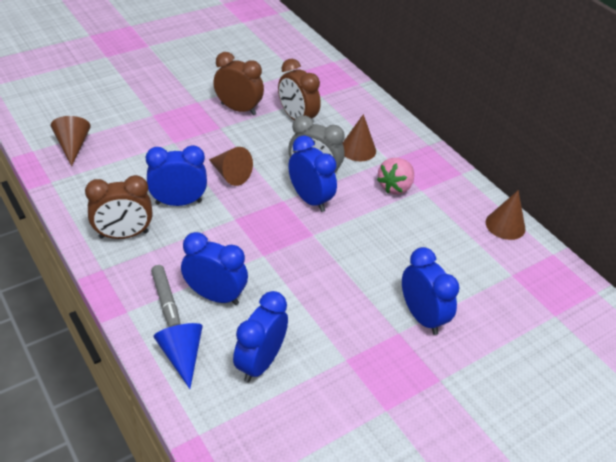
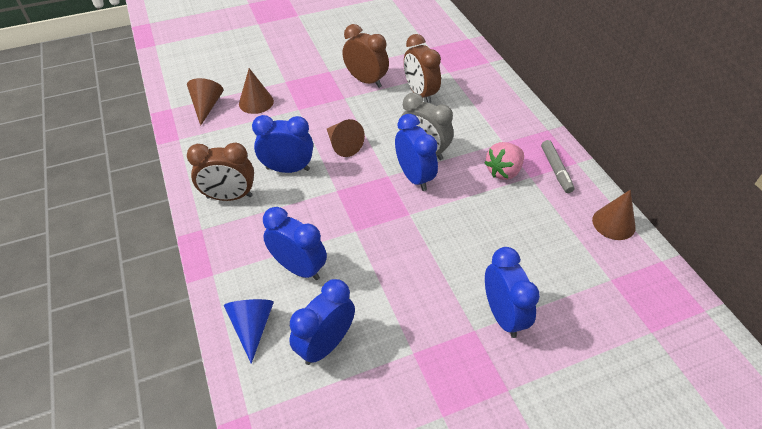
camera: 15 degrees right, 5 degrees up
grey marker [151,265,180,327] -> grey marker moved to [541,140,574,193]
brown cone [342,114,376,161] -> brown cone moved to [239,68,274,114]

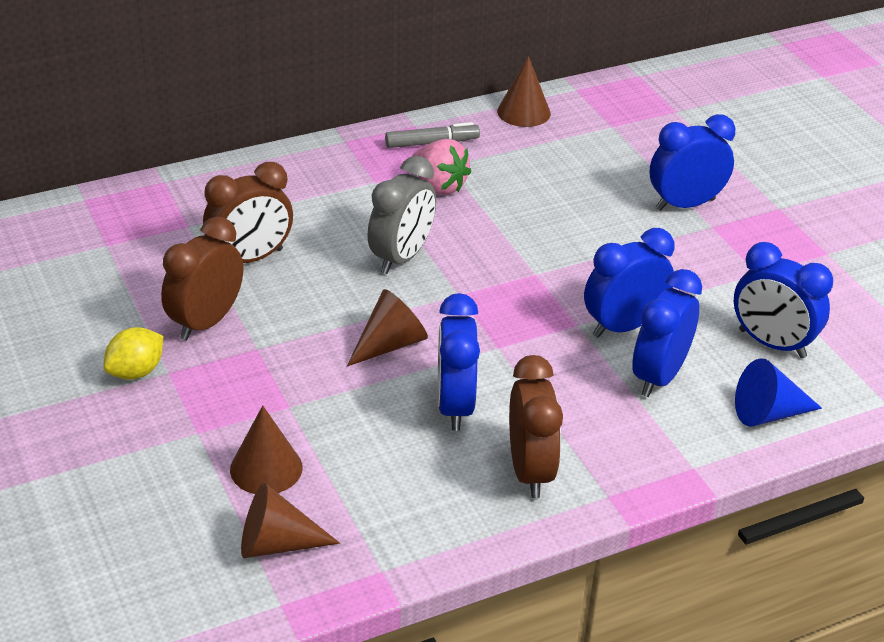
camera: 95 degrees left, 10 degrees down
blue clock [395,114,438,191] -> blue clock moved to [584,228,675,338]
none -> yellow lemon [103,327,163,380]

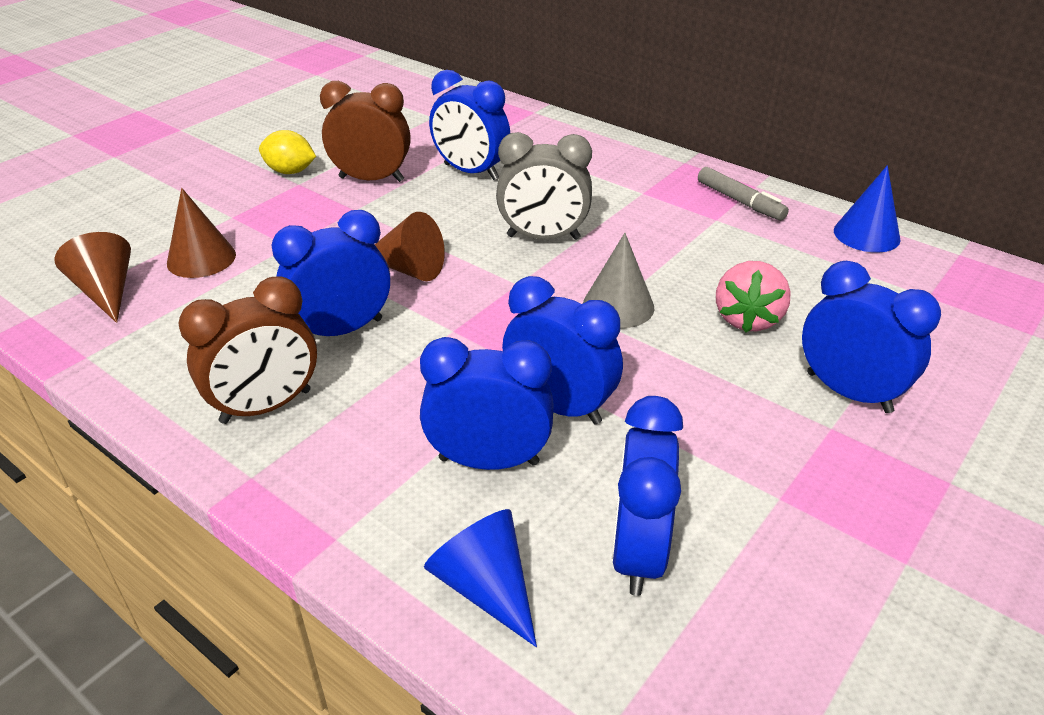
camera: 65 degrees right, 0 degrees up
brown clock [203,162,293,263] -> blue clock [429,70,510,180]
pink strawberry [412,139,471,195] -> pink strawberry moved to [716,261,791,333]
brown cone [497,56,551,127] -> blue cone [834,165,900,253]
none -> grey cone [583,233,655,328]

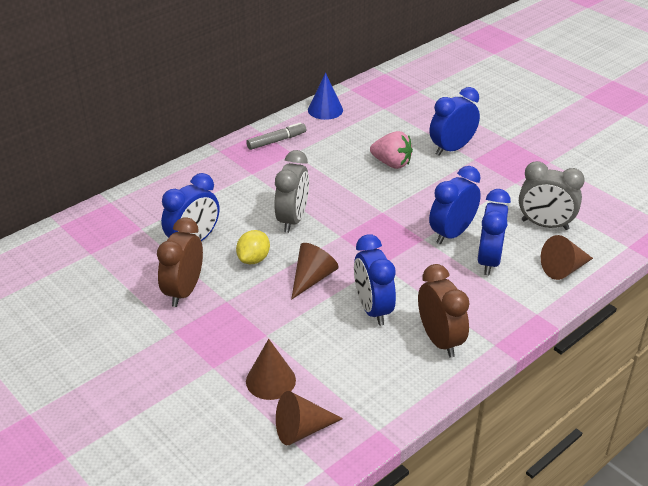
camera: 80 degrees left, 0 degrees up
yellow lemon [259,130,316,174] -> yellow lemon moved to [236,230,270,264]
blue cone [424,509,537,647] -> brown cone [541,235,593,280]
grey cone [583,233,655,328] -> none
blue clock [612,396,683,596] -> grey clock [519,161,585,230]

